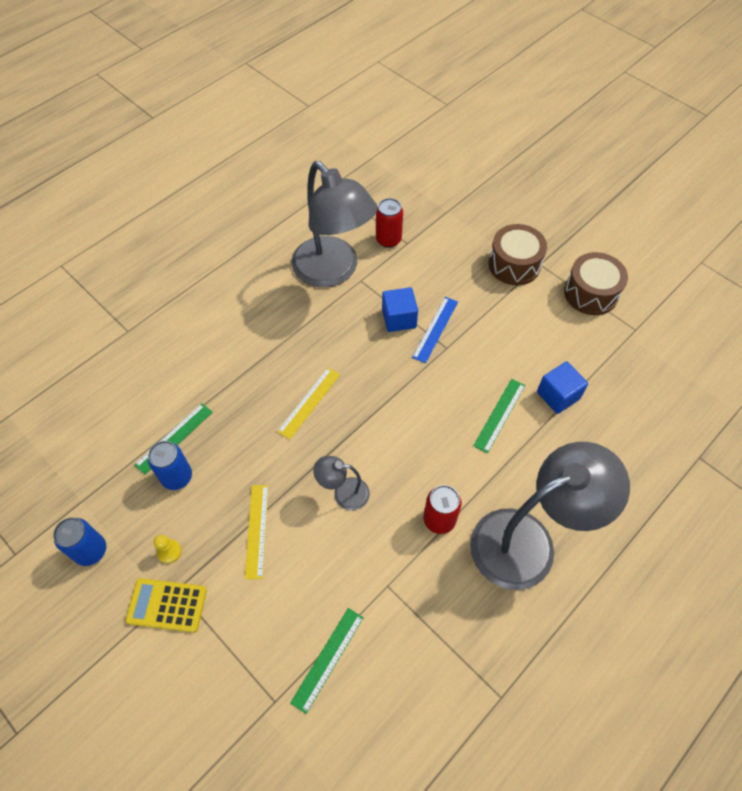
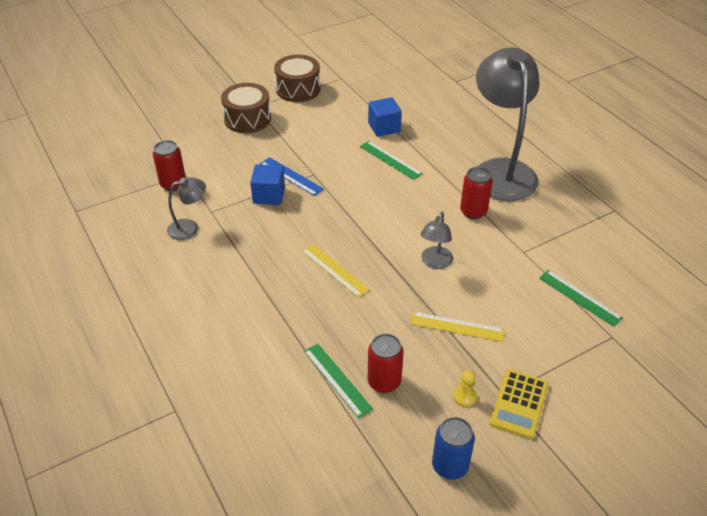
camera: 75 degrees left, 15 degrees down
blue can [148,441,192,490] -> red can [368,334,404,393]
grey lamp [291,161,377,287] -> grey lamp [167,177,206,240], size x0.44

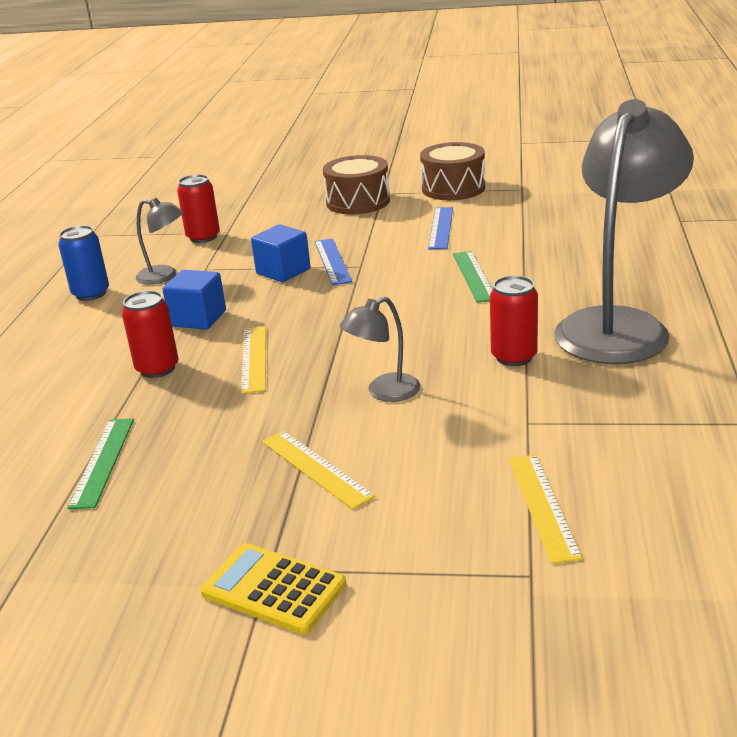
camera: 40 degrees right, 15 degrees down
blue cube [368,97,402,137] -> blue cube moved to [163,270,226,330]
red can [368,334,404,393] -> red can moved to [122,291,179,378]
blue can [432,417,475,480] -> blue can moved to [58,225,109,301]
yellow pawn [453,370,477,407] -> none
yellow calculator [489,369,549,439] -> yellow calculator turned 60 degrees clockwise [200,543,346,634]
green ruler [539,270,623,327] -> yellow ruler [509,455,583,564]
none -> blue ruler [428,207,453,249]

